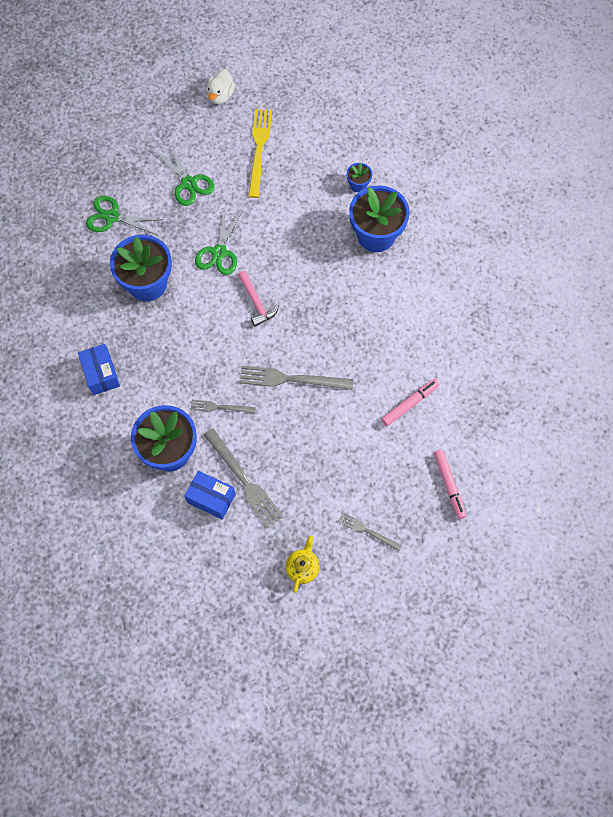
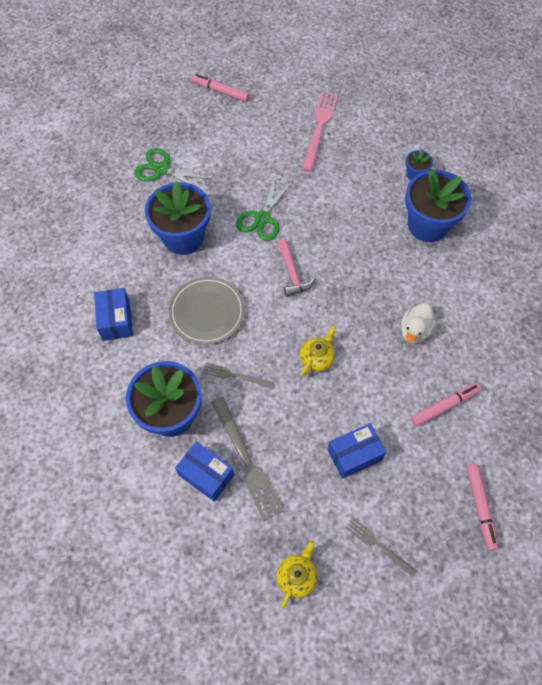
camera: 10 degrees right, 5 degrees down
green scissors [155,143,214,206] -> none
white duck [207,69,235,104] -> white duck moved to [401,303,436,344]
grey fork [240,366,354,390] -> yellow teapot [300,326,336,376]
yellow fork [248,109,272,198] -> pink fork [301,91,338,172]
none -> grey plate [169,277,245,344]
none -> pink marker [192,74,250,102]
none -> blue box [328,423,386,479]

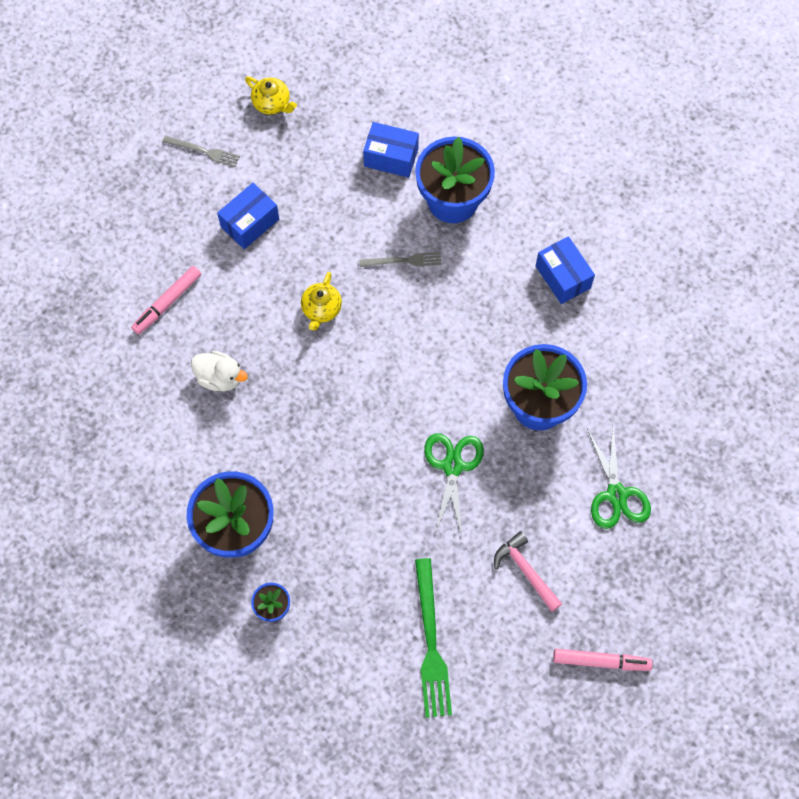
camera: 160 degrees right, 5 degrees up
green scissors [134,148,211,185] -> green scissors turned 75 degrees clockwise [587,428,651,529]
grey plate [169,277,245,344] -> none
grey fork [211,397,284,521] -> none
pink hammer [277,239,316,297] -> pink hammer moved to [494,531,562,612]
yellow teapot [277,541,317,608] -> yellow teapot turned 60 degrees counterclockwise [245,77,297,115]
pink fork [301,91,338,172] -> green fork [415,558,452,718]
white duck [401,303,436,344] -> white duck turned 105 degrees clockwise [191,351,248,391]
pink marker [466,464,499,551] -> none

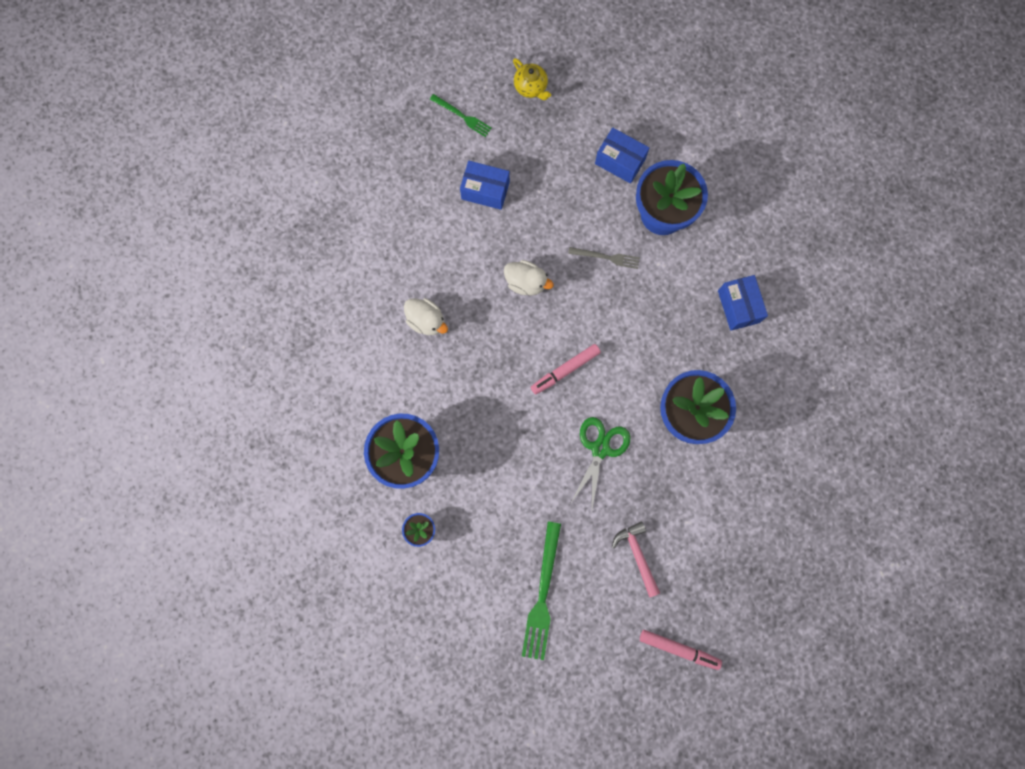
camera: 15 degrees right, 10 degrees up
pink marker [131,266,201,334] -> pink marker moved to [531,344,601,395]
grey fork [162,136,240,167] -> green fork [430,94,492,137]
blue box [217,183,279,249] -> blue box turned 45 degrees clockwise [460,161,510,210]
yellow teapot [301,272,342,331] -> white duck [504,260,554,295]
green scissors [587,428,651,529] -> none

